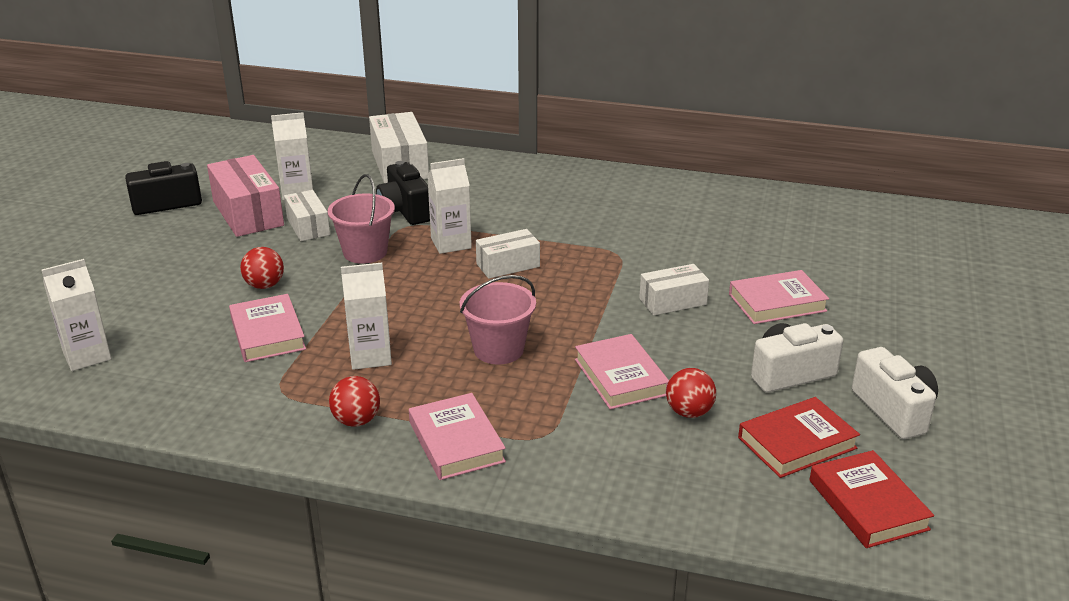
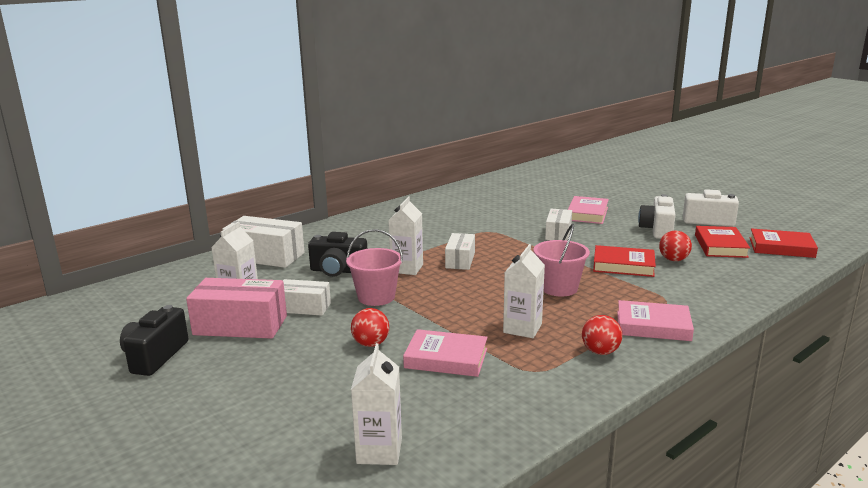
camera: 55 degrees left, 10 degrees down
pink book [575,334,669,410] -> red book [593,245,656,277]

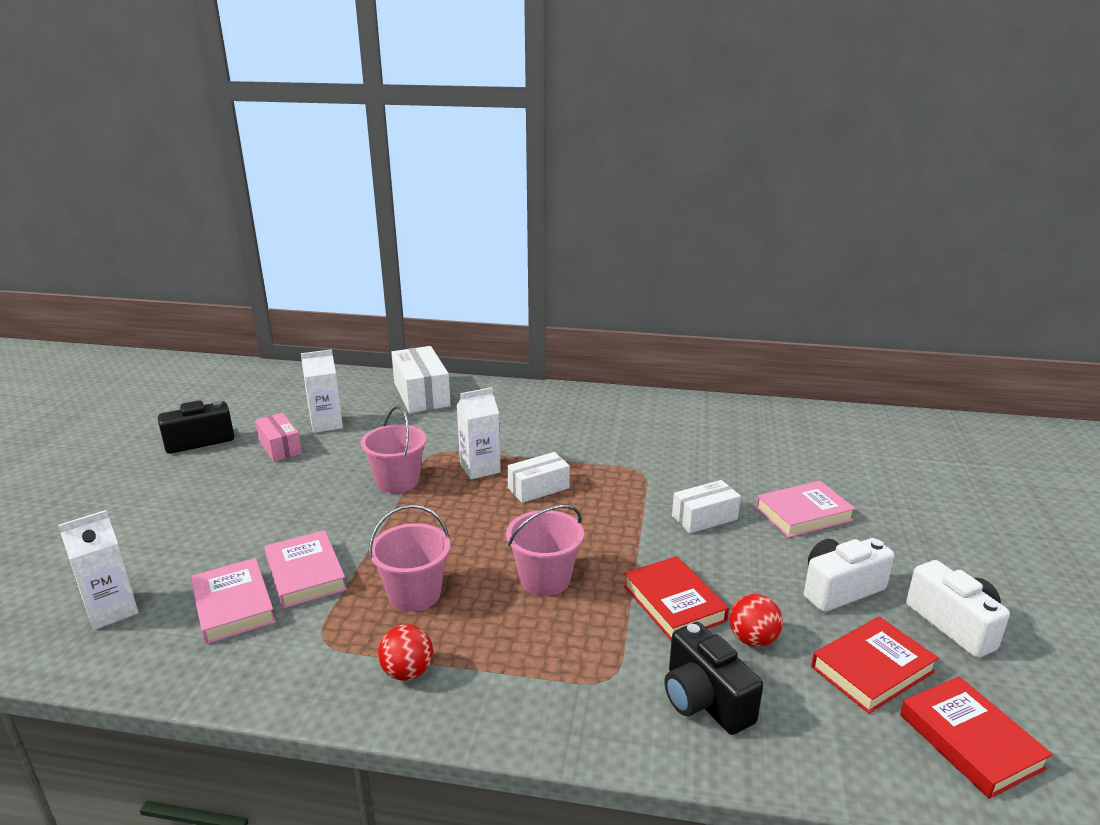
camera: 50 degrees right, 5 degrees up
pink box [186,278,287,339] -> pink box [255,413,302,462], size x0.61
white box [283,279,331,316] -> none
black camera [308,232,367,277] -> black camera moved to [665,622,763,735]
red ball [351,308,389,347] -> none
white carton [503,244,545,338] -> pink bucket [369,505,450,612]
pink book [617,300,694,341] -> pink book moved to [190,558,276,644]

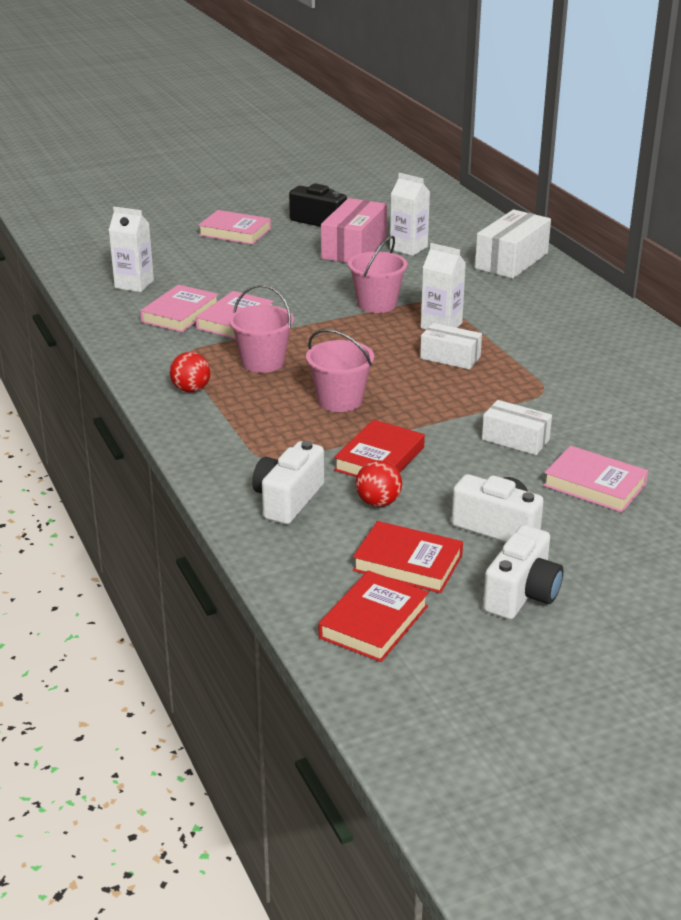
camera: 55 degrees right, 5 degrees up
pink box [255,413,302,462] -> pink box [321,198,387,263], size x1.64
black camera [665,622,763,735] -> white camera [252,441,324,524]
none -> pink book [198,210,271,245]

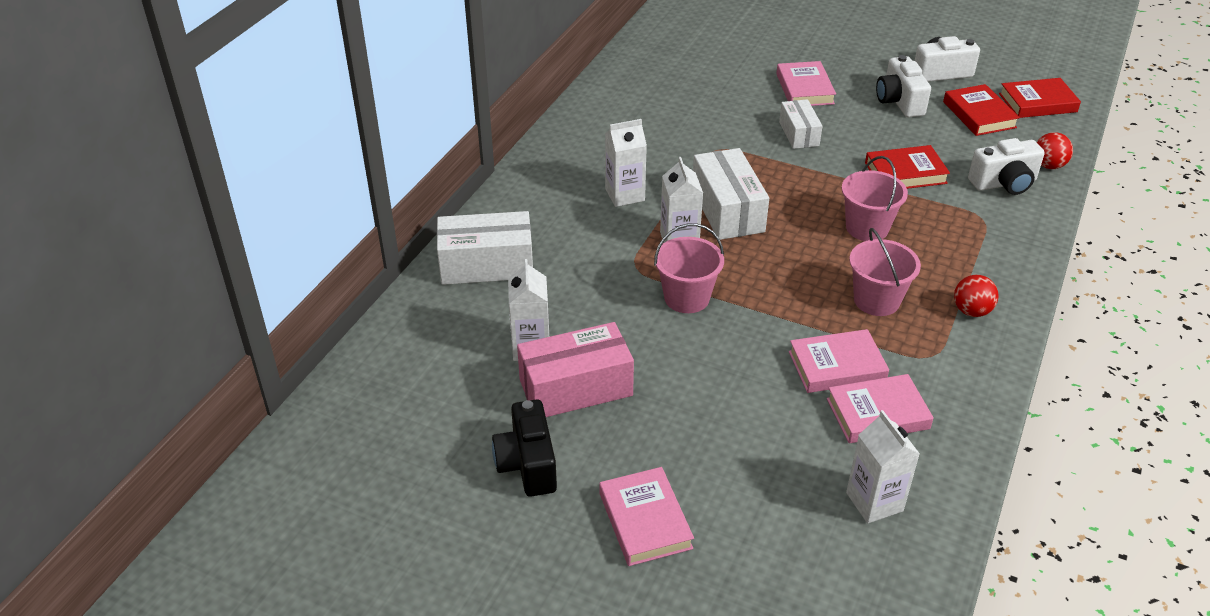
camera: 130 degrees left, 10 degrees up
red ball [355,460,402,507] -> red ball moved to [1037,132,1073,169]
white box [420,323,482,370] -> white box [693,148,769,240], size x1.64
none -> white carton [605,119,647,207]

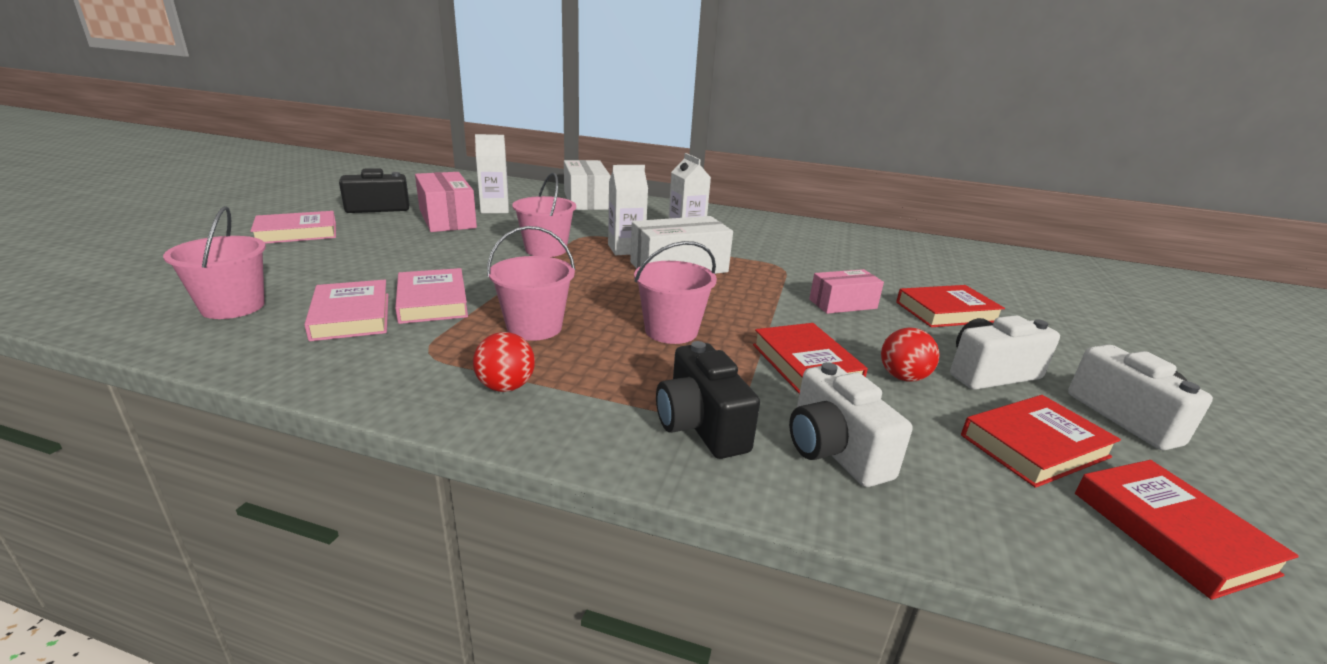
camera: 80 degrees right, 15 degrees down
pink book [776,61,836,106] -> red book [896,285,1005,327]
white box [779,99,822,149] -> pink box [809,269,884,314]
white carton [846,410,920,523] -> pink bucket [163,206,266,319]
red ball [1037,132,1073,169] -> red ball moved to [881,328,939,382]
none -> black camera [656,341,760,459]

